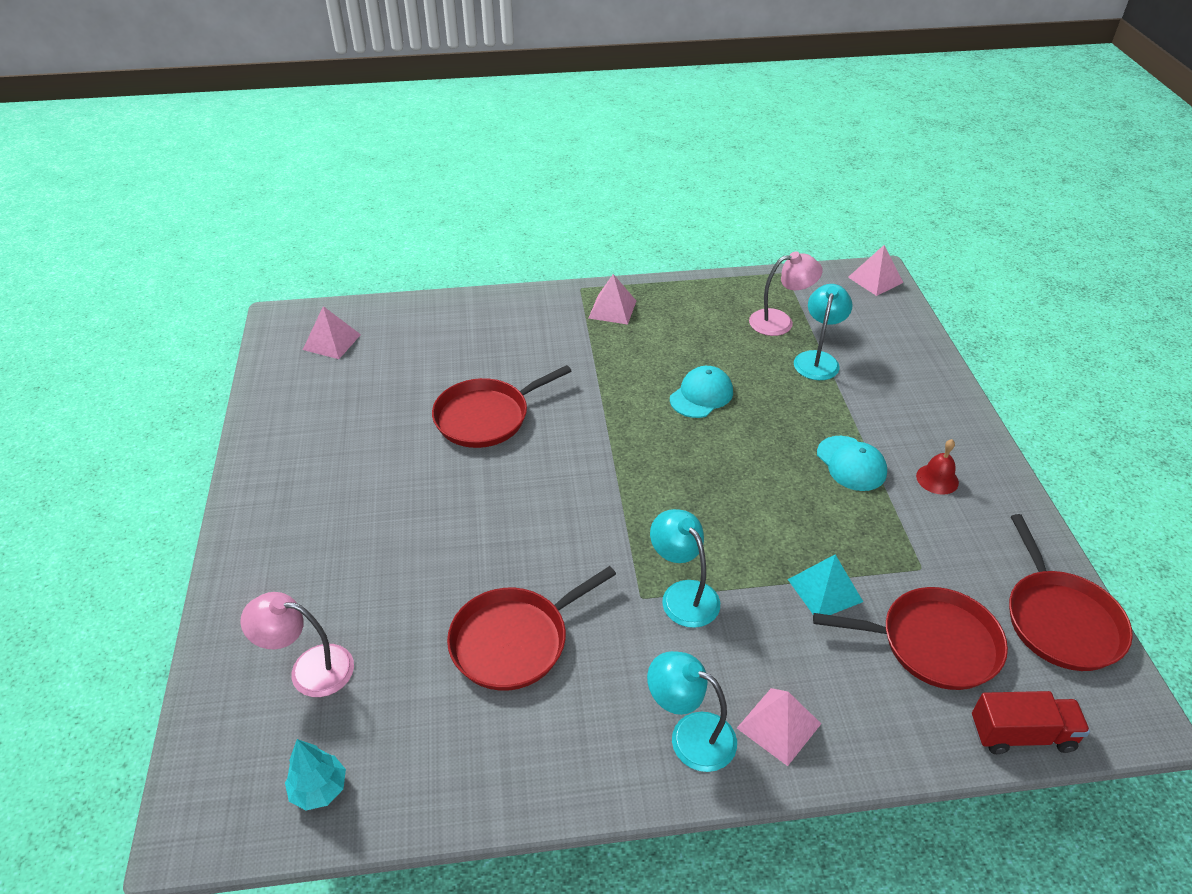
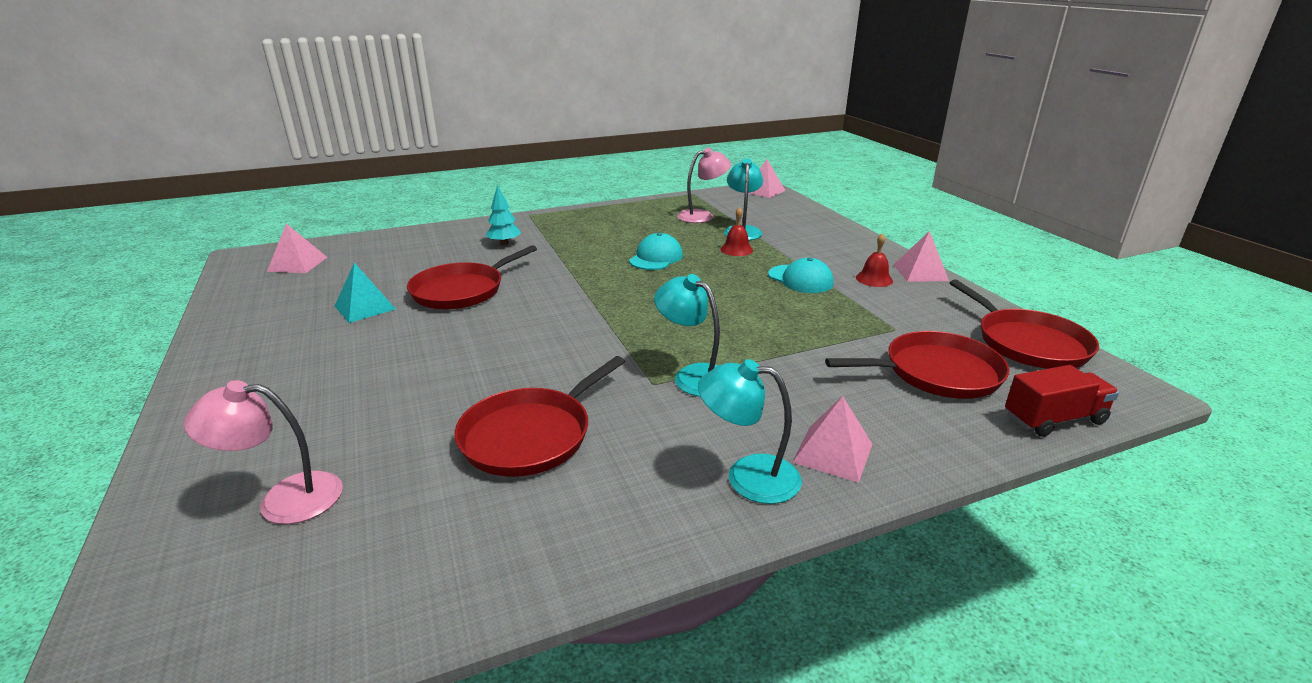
camera: 15 degrees left, 15 degrees down
turquoise tree [285,739,346,811] -> turquoise tree moved to [485,185,521,245]
pink pyramid [588,274,636,324] -> pink pyramid moved to [894,231,949,282]
turquoise pyramid [788,555,863,615] -> turquoise pyramid moved to [335,263,396,323]
none -> red bell [720,207,753,256]

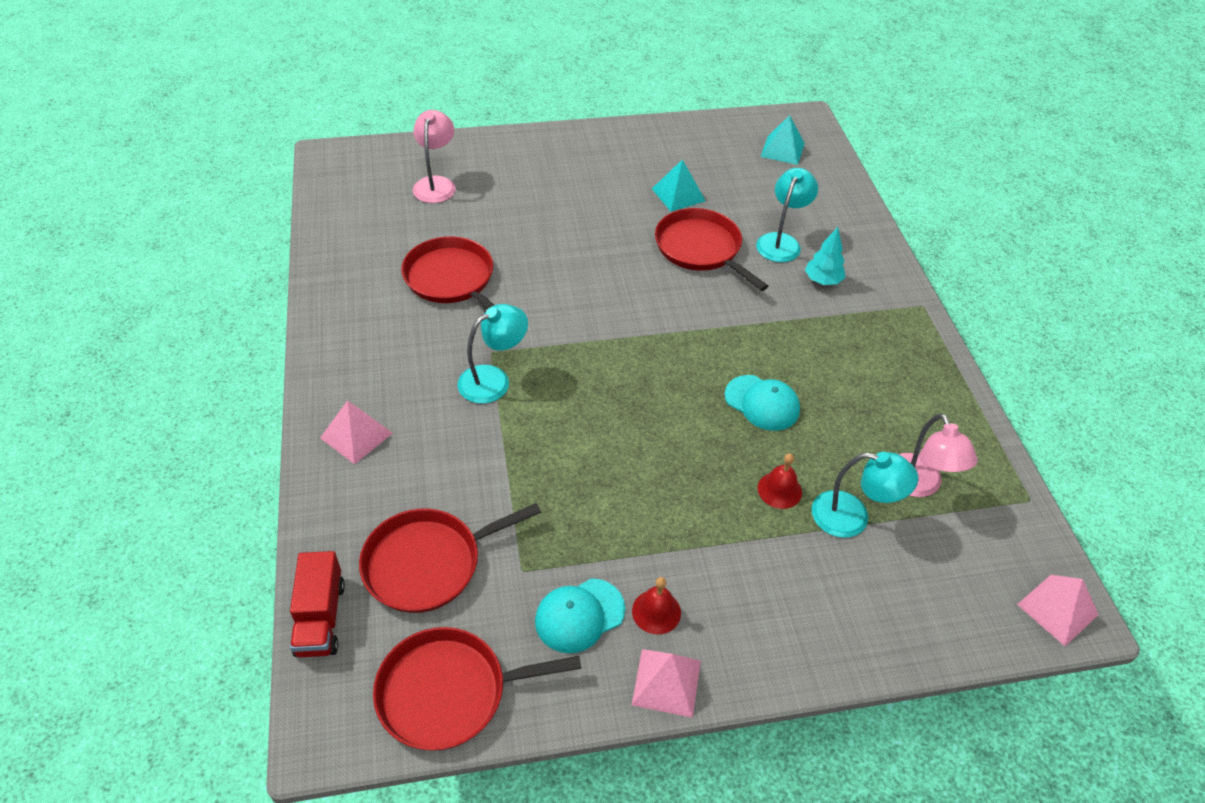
camera: 100 degrees right, 20 degrees up
pink pyramid [267,224,327,273] -> turquoise pyramid [760,115,805,165]
turquoise lamp [698,359,802,504] -> turquoise lamp moved to [756,168,818,262]
turquoise cap [768,258,834,293] -> turquoise cap moved to [535,578,625,653]
red pan [825,331,1010,399] -> red pan turned 60 degrees clockwise [359,503,541,613]

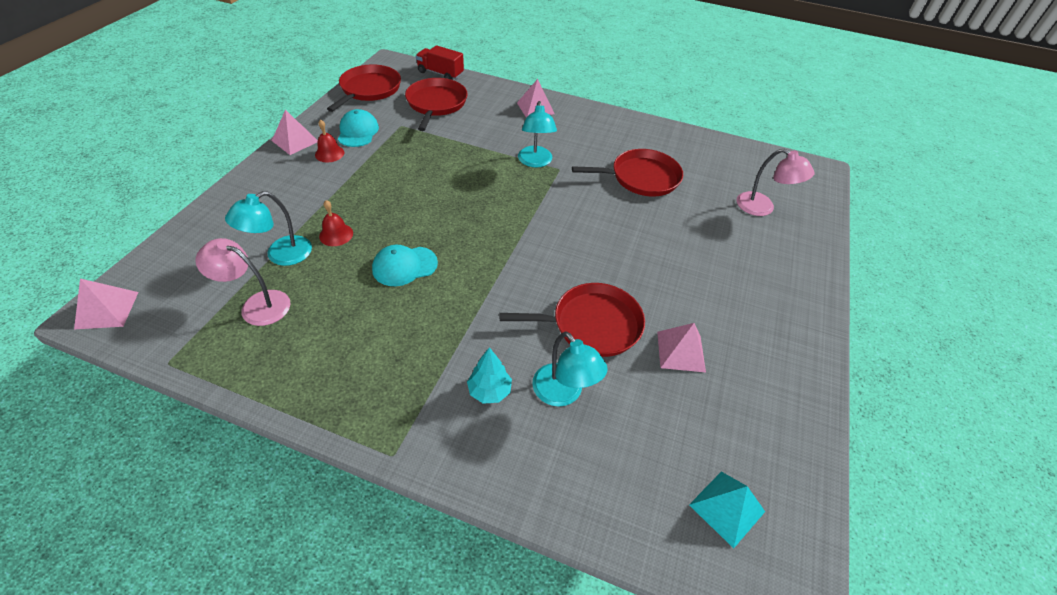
camera: 120 degrees right, 0 degrees up
turquoise pyramid [652,159,706,212] -> pink pyramid [657,323,706,372]

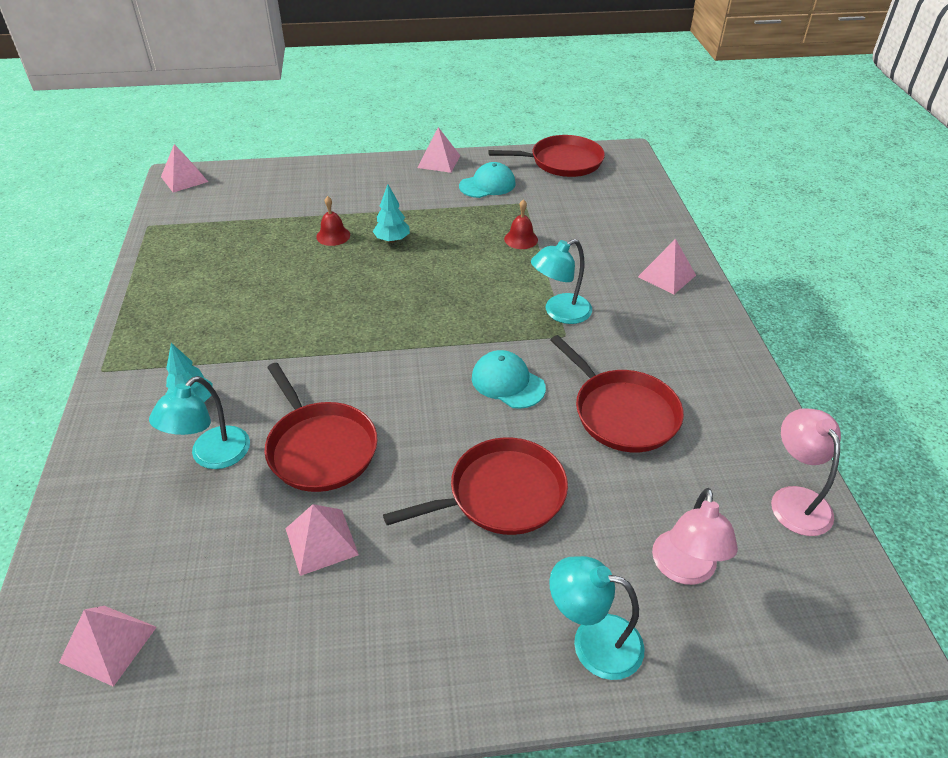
camera: 65 degrees right, 5 degrees down
pink lamp [195,238,290,326] -> pink lamp moved to [771,408,841,536]
turquoise lamp [225,191,312,266] -> turquoise lamp moved to [549,556,645,680]
red bell [315,119,344,162] -> red bell moved to [504,199,538,249]
turquoise cap [372,245,438,286] -> turquoise cap moved to [472,350,546,409]
red pan [405,78,468,131] -> red pan moved to [383,437,568,535]
red truck [416,45,464,80] -> none
turquoise pyramid [689,472,765,549] -> pink pyramid [59,606,157,687]
none -> turquoise tree [373,184,410,243]

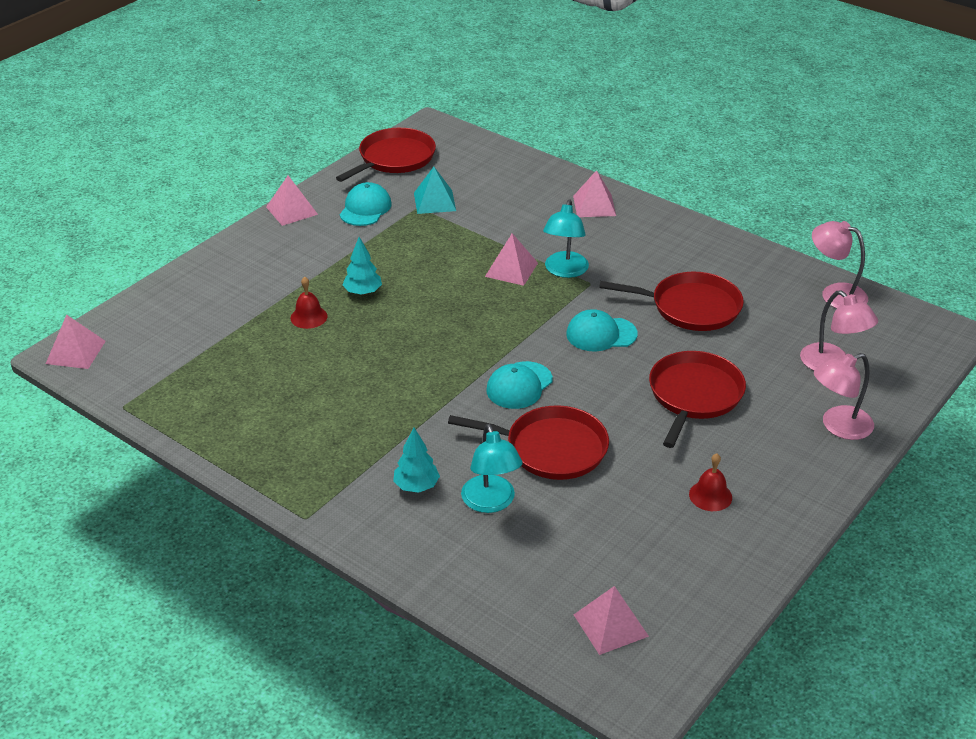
camera: 45 degrees left, 5 degrees down
pink pyramid [285,504,359,576] -> pink pyramid moved to [485,233,538,286]
red bell [504,199,538,249] -> red bell moved to [689,453,732,511]
turquoise lamp [549,556,645,680] -> pink lamp [814,353,874,440]
none -> turquoise pyramid [414,167,456,214]
none -> turquoise cap [487,361,553,409]

